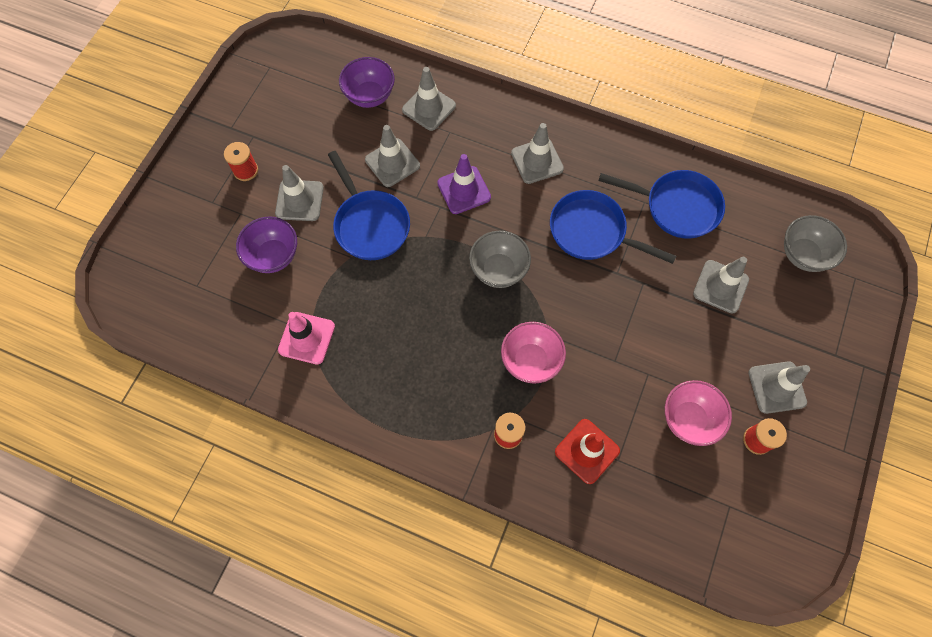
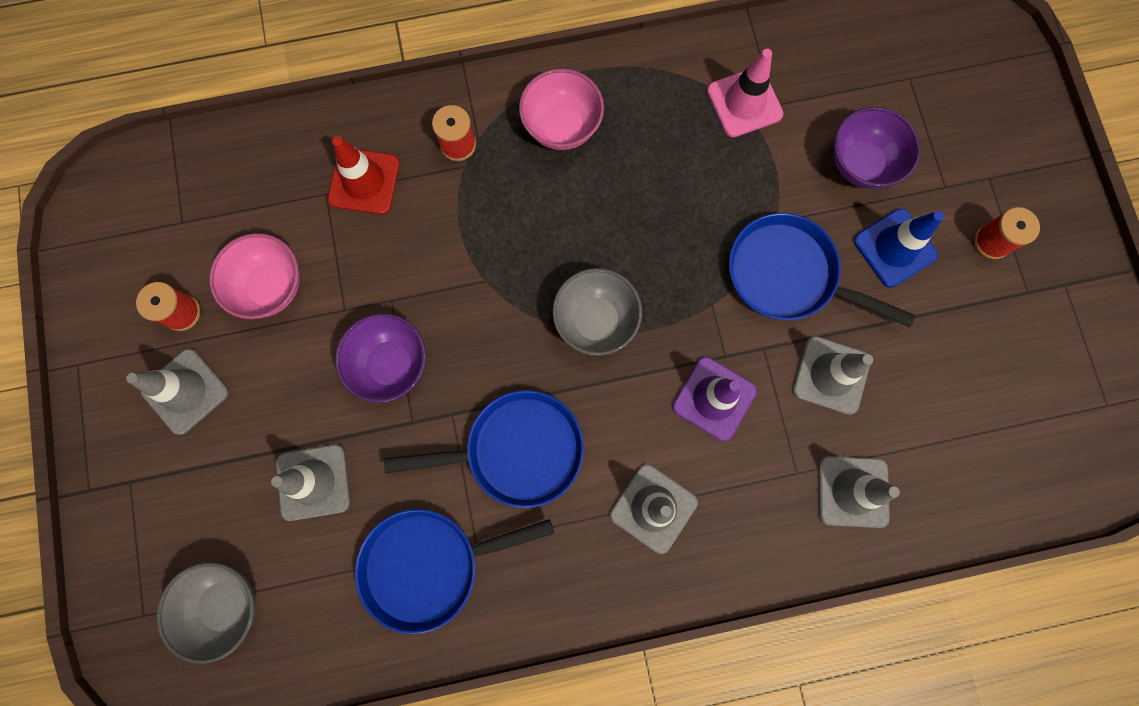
camera: 145 degrees right, 10 degrees up
grey traffic cone [275,165,324,221] -> blue traffic cone [854,209,944,287]
purple bowl [339,57,395,108] -> purple bowl moved to [335,313,426,403]
pink bowl [501,322,566,384] -> pink bowl moved to [519,68,604,150]

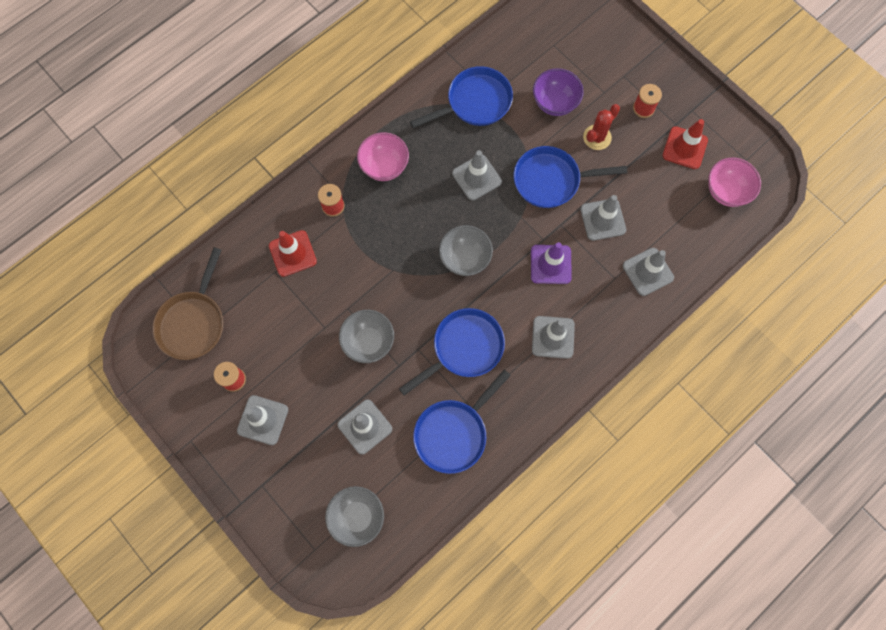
camera: 30 degrees left, 5 degrees down
pink bowl [209,233,300,319] -> pink bowl moved to [708,158,761,207]
purple bowl [335,313,426,403] -> grey bowl [339,310,394,363]
pink traffic cone [707,49,783,137] -> blue pan [410,66,513,128]
blue traffic cone [854,209,944,287] -> red cactus [583,104,620,150]
none -> brown pan [153,247,223,360]
none -> grey traffic cone [452,150,502,201]
none -> red traffic cone [663,119,708,169]

